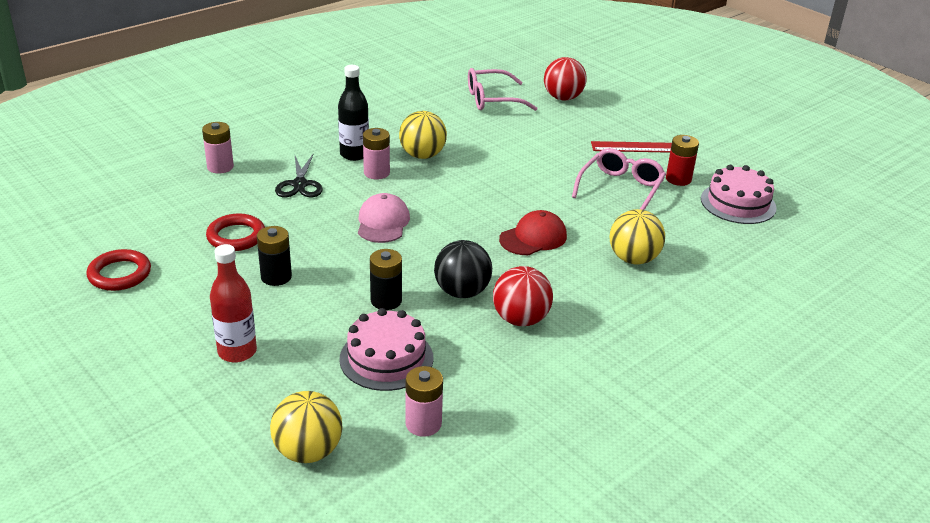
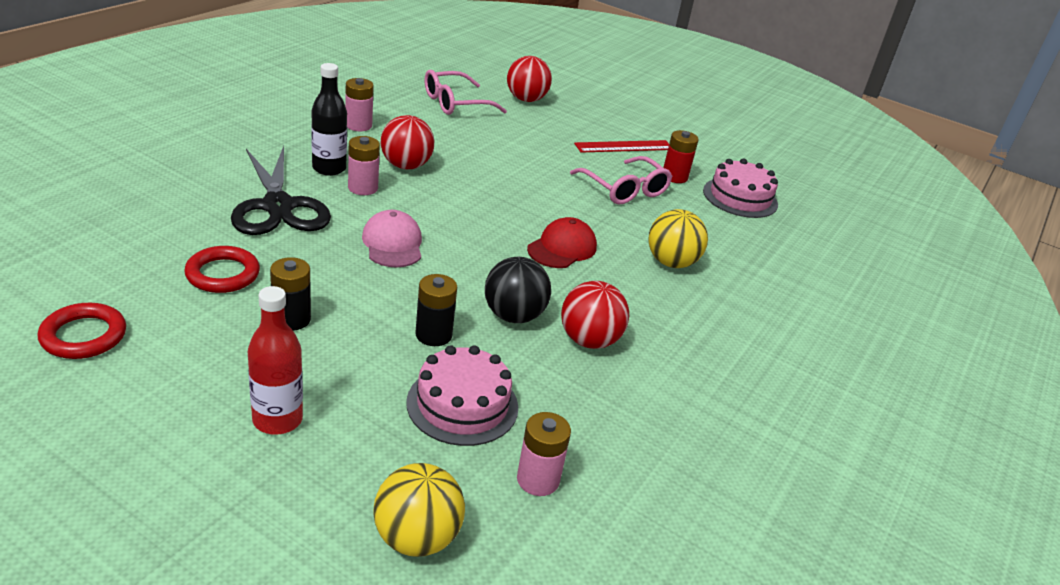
camera: 20 degrees left, 0 degrees up
pink battery [202,122,234,174] -> pink battery moved to [345,78,374,131]
black scissors [275,153,323,197] -> black scissors [231,146,331,235], size x1.72
yellow ball [399,111,447,159] -> red ball [381,115,434,169]
pink glasses [572,148,666,210] -> pink glasses turned 135 degrees clockwise [570,156,673,204]

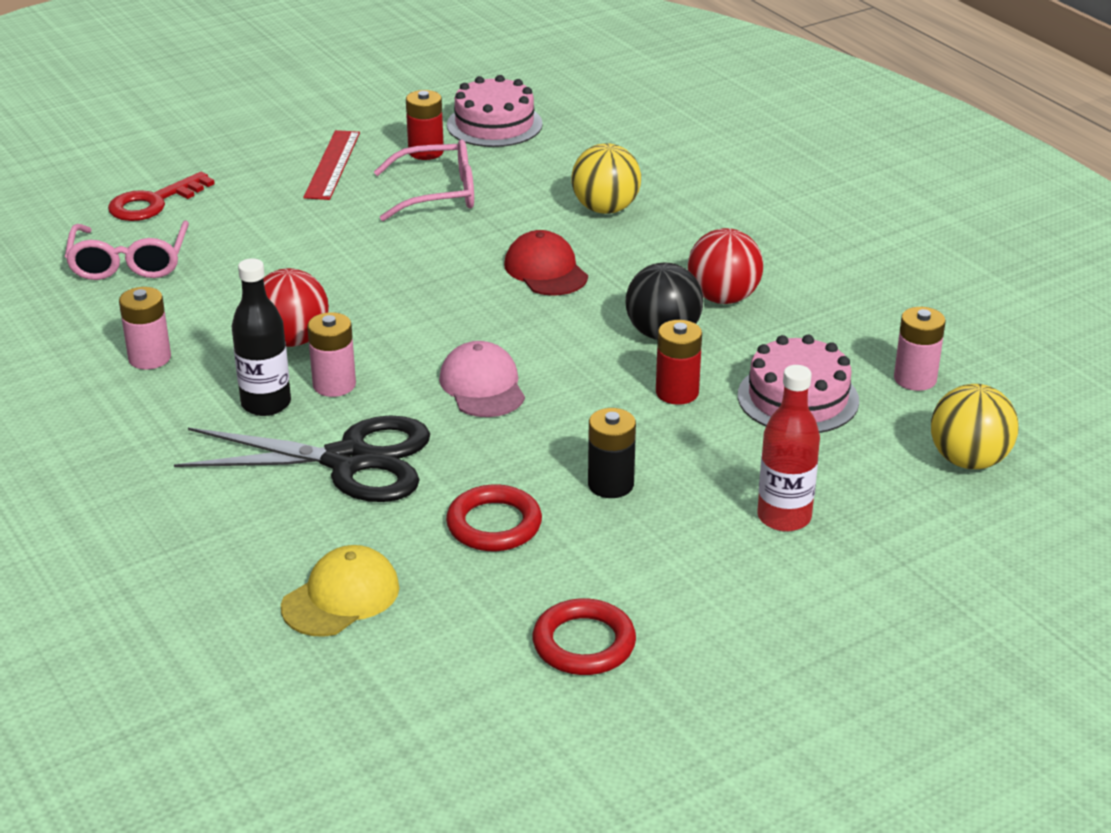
camera: 60 degrees left, 0 degrees up
pink cap [362,210,422,267] -> pink cap turned 60 degrees clockwise [439,341,525,417]
black battery [415,274,457,346] -> red battery [656,320,702,405]
red ball [507,56,552,102] -> red key [108,172,215,221]
none -> yellow cap [281,545,399,637]

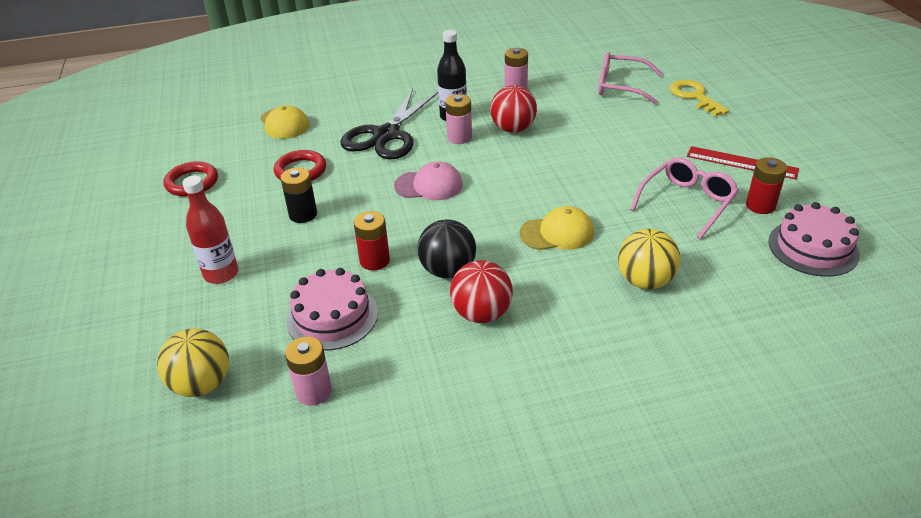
camera: 110 degrees right, 5 degrees up
red key [108,172,215,221] -> yellow key [670,80,729,116]
pink glasses [374,140,474,221] -> pink glasses turned 150 degrees counterclockwise [630,157,739,239]
red cap [504,230,588,296] -> yellow cap [519,206,594,250]

